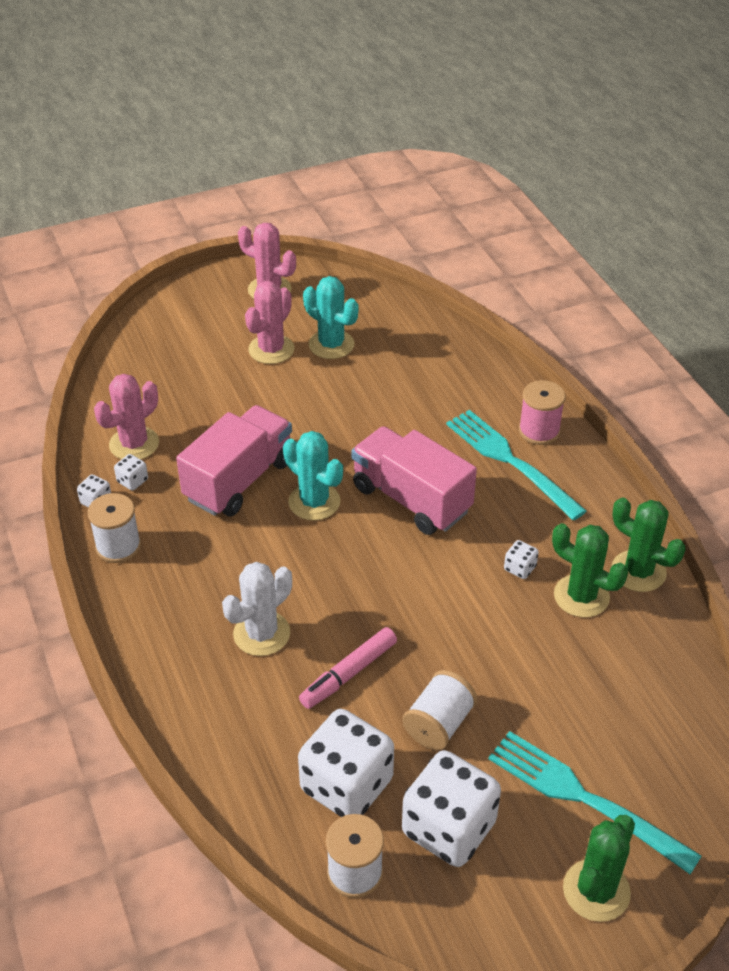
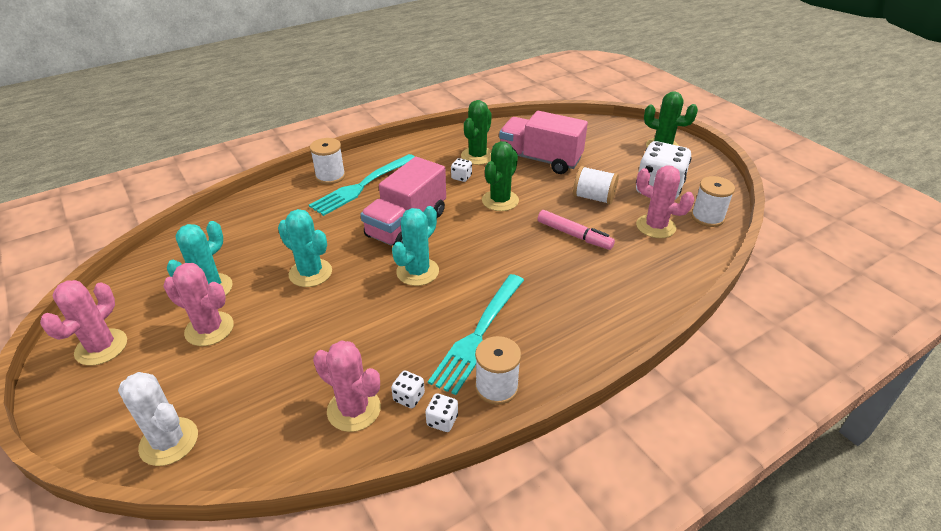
camera: 100 degrees left, 5 degrees down
pink truck [176,405,292,517] -> pink truck moved to [499,111,588,174]
white cactus [222,562,292,656] -> white cactus moved to [118,372,198,466]
white dice [298,709,394,817] -> pink cactus [636,165,694,238]
turquoise fork [488,731,702,874] -> turquoise fork moved to [428,274,524,395]
pink spool [519,380,566,445] -> white spool [310,138,345,184]
green cactus [611,498,686,592] -> green cactus moved to [482,141,519,211]
none -> turquoise cactus [278,209,332,287]

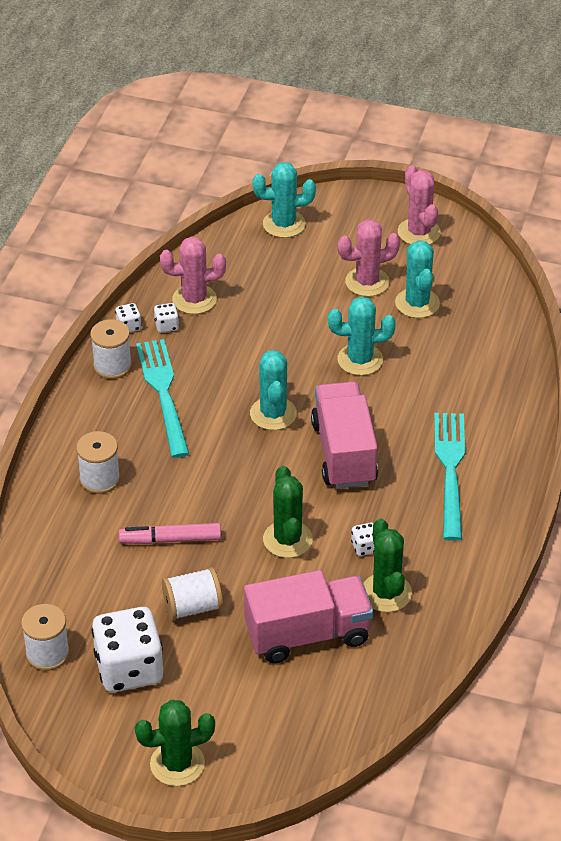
camera: 140 degrees right, 5 degrees up
white cactus [118,372,198,466] -> turquoise cactus [252,162,316,238]
white spool [310,138,345,184] -> white spool moved to [76,431,120,494]
pink cactus [636,165,694,238] -> none

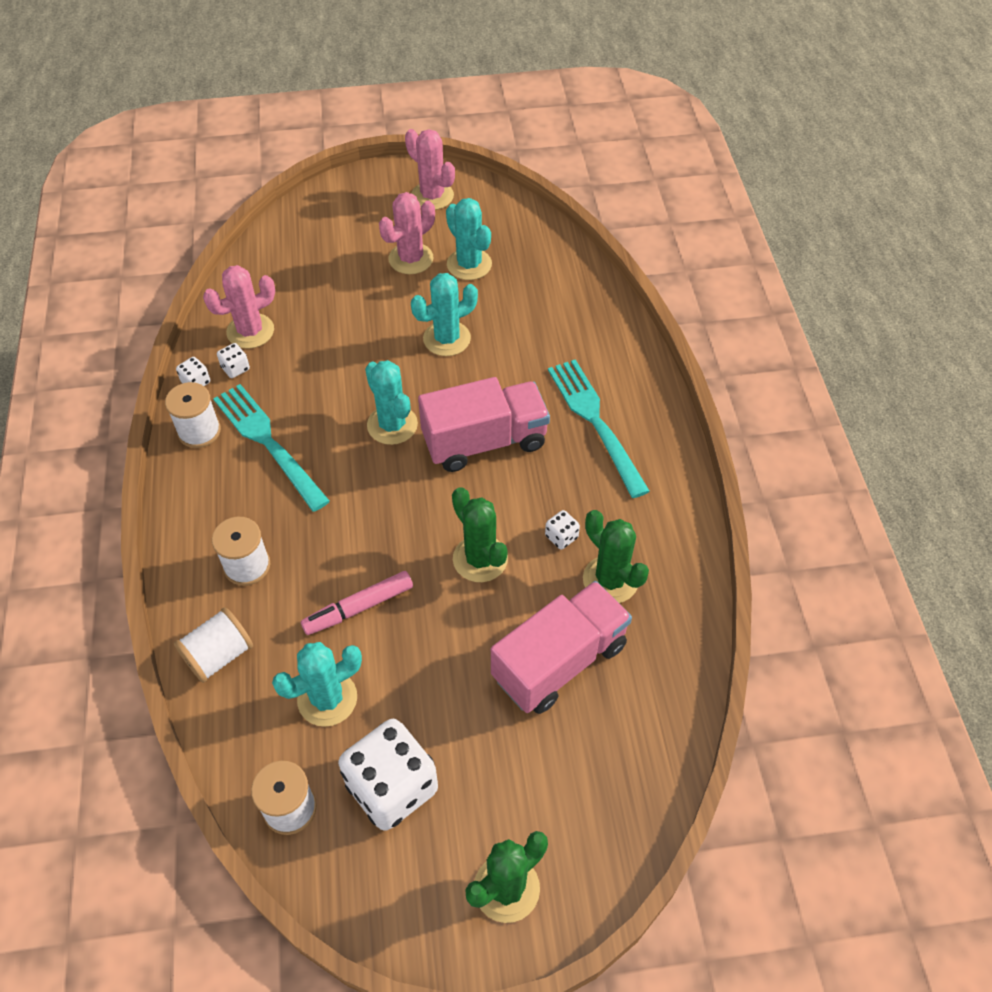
camera: 25 degrees left, 10 degrees up
white spool [162,567,223,621] -> white spool moved to [174,607,253,683]
turquoise cactus [252,162,316,238] -> turquoise cactus moved to [272,642,362,727]
pink truck [311,382,378,489] -> pink truck turned 105 degrees clockwise [418,377,550,472]

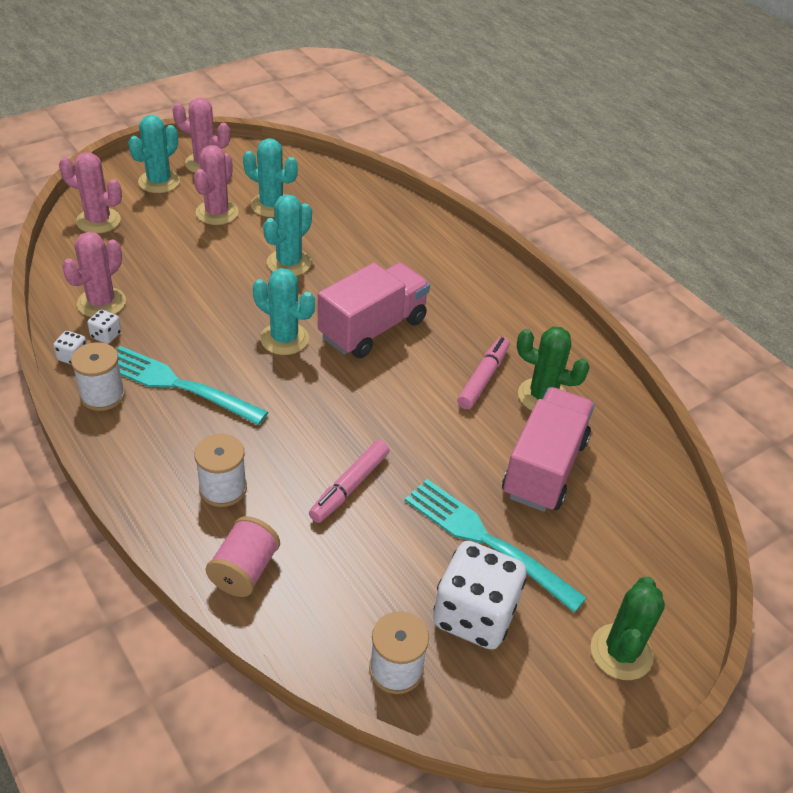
camera: 30 degrees left, 10 degrees down
white spool [174,607,253,683] -> pink spool [206,516,280,597]
turquoise cactus [272,642,362,727] -> turquoise cactus moved to [128,115,180,193]
green cactus [452,487,508,582] -> none
white dice [545,510,580,549] -> pink marker [457,337,510,409]
turquoise fork [548,359,650,498] -> turquoise fork moved to [405,479,587,612]
none -> pink cactus [59,152,122,234]

